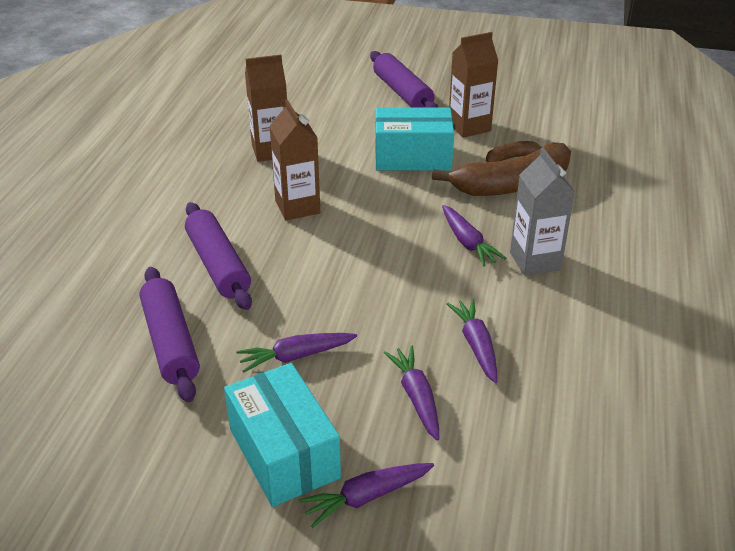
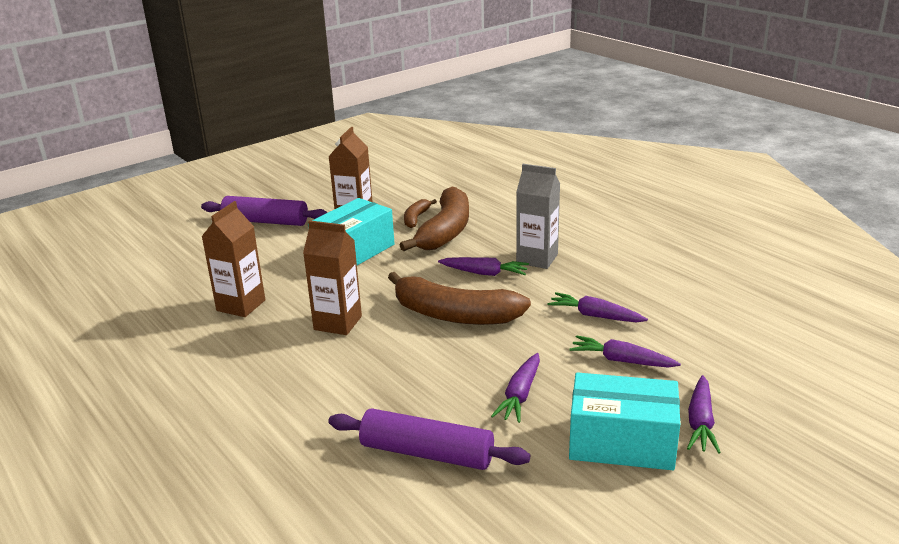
camera: 50 degrees left, 10 degrees down
purple rolling pin [185,202,252,310] -> none
none -> brown banana [388,272,531,325]

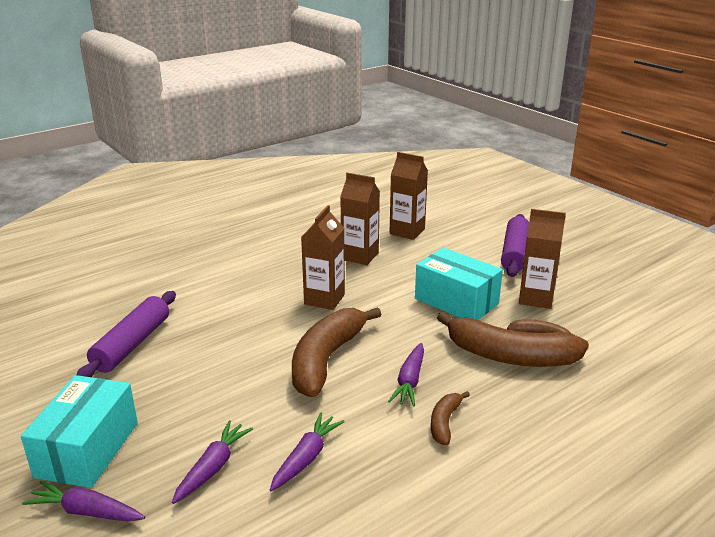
camera: 90 degrees right, 0 degrees up
purple carrot [491,353,540,423] -> none
grey carton [516,164,560,269] -> brown banana [431,391,470,445]
none -> brown carton [390,152,428,240]

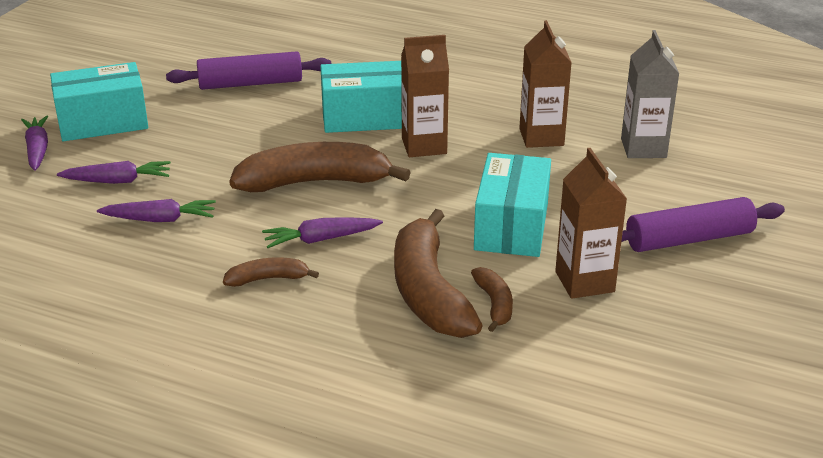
camera: 60 degrees right, 5 degrees up
brown carton [390,152,428,240] -> grey carton [621,30,679,158]
none -> turquoise box [320,61,402,133]

